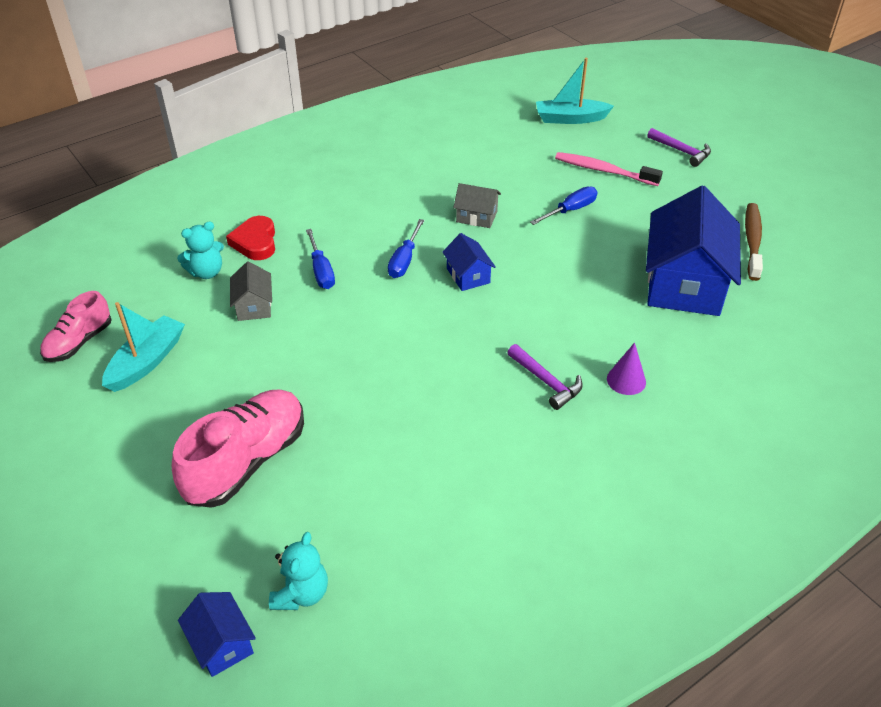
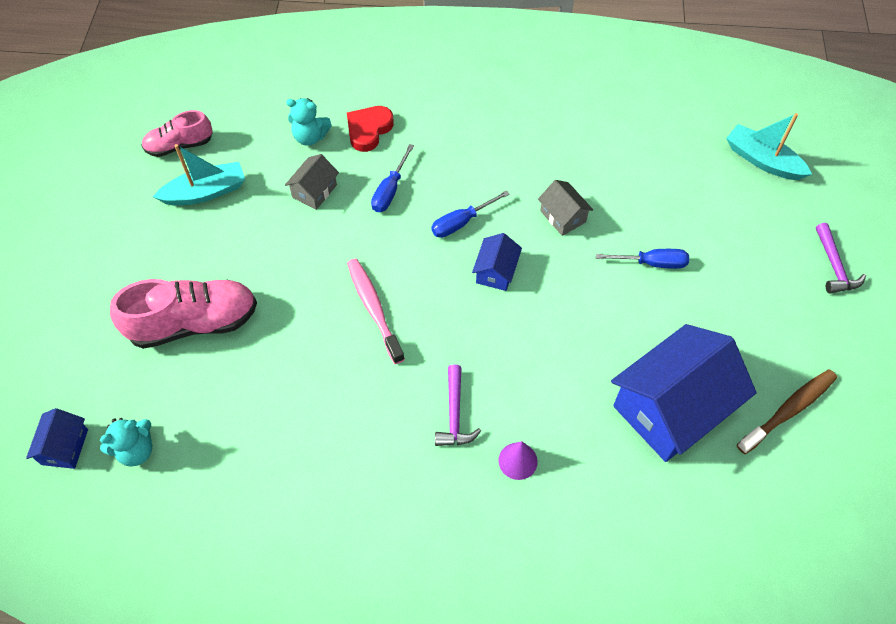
camera: 40 degrees right, 15 degrees up
pink toothbrush [555,152,663,186] -> pink toothbrush moved to [347,259,405,364]

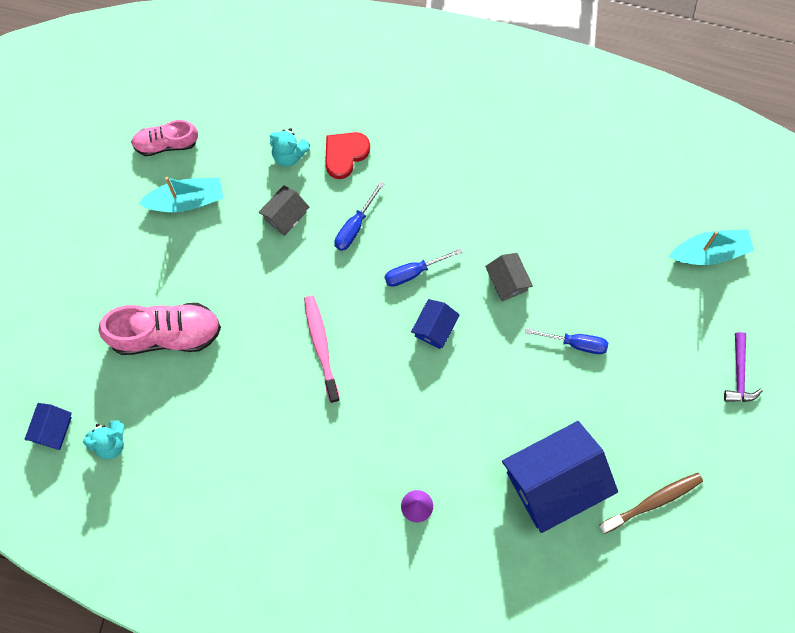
camera: 10 degrees right, 15 degrees up
purple hammer [435,364,481,446] -> none
turquoise boat [726,113,812,180] -> turquoise boat turned 120 degrees clockwise [669,229,754,265]

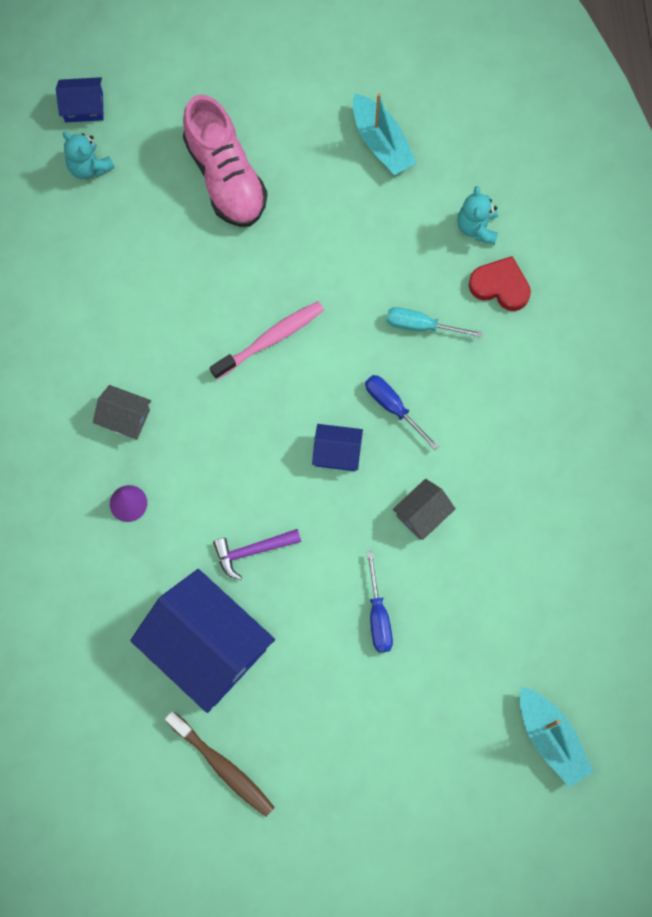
camera: 70 degrees right, 0 degrees up
pink shoe [131,120,198,156] -> none
grey house [258,185,309,236] -> grey house moved to [93,385,151,440]
blue screwdriver [334,181,384,251] -> turquoise screwdriver [386,307,483,338]
purple hammer [724,332,763,402] -> purple hammer moved to [213,529,301,580]

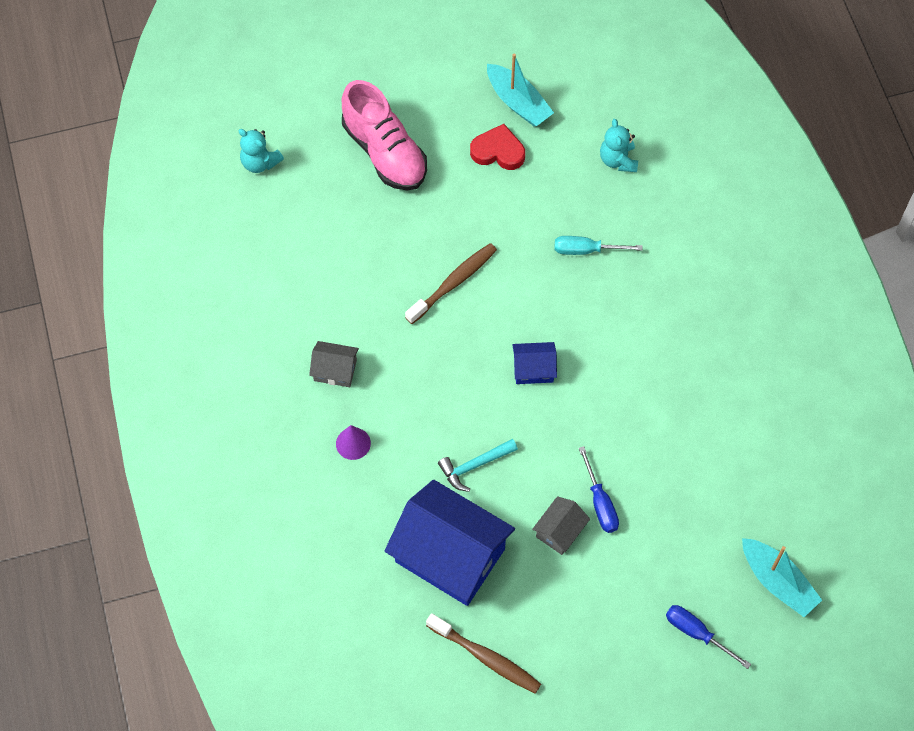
camera: 10 degrees left, 10 degrees down
blue house [56,77,104,122] -> none
pink toothbrush [210,301,324,379] -> brown toothbrush [405,243,497,324]
purple hammer [213,529,301,580] -> turquoise hammer [438,439,518,492]
blue screwdriver [365,375,439,450] -> blue screwdriver moved to [666,605,751,669]
grey house [393,479,456,540] -> grey house moved to [532,496,590,555]
red heart [469,256,531,311] -> red heart moved to [470,124,525,170]

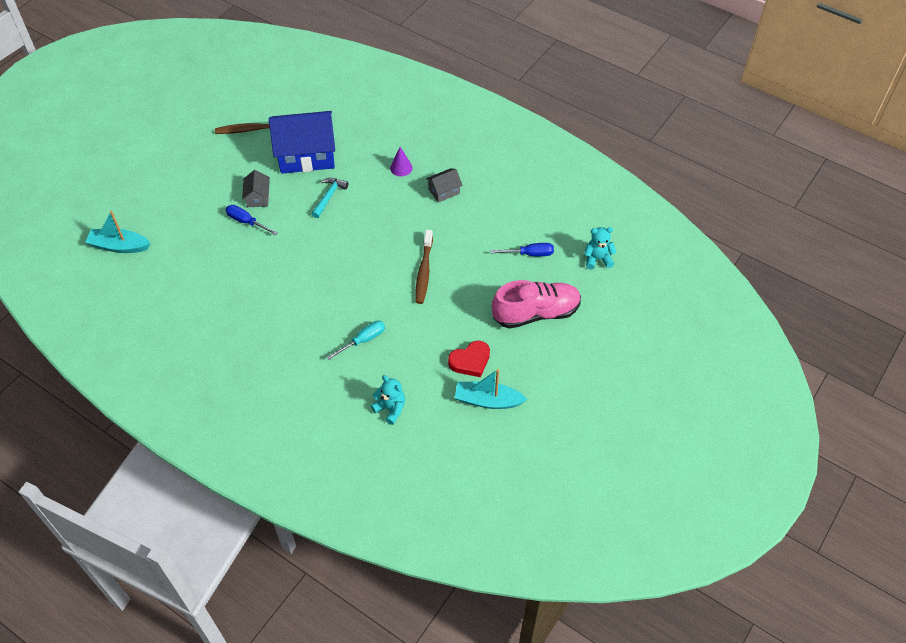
camera: 140 degrees right, 10 degrees down
pink shoe [342,80,427,191] -> pink shoe turned 150 degrees clockwise [492,280,581,329]
blue house [512,342,557,384] -> none
blue screwdriver [666,605,751,669] -> blue screwdriver moved to [490,243,554,256]

